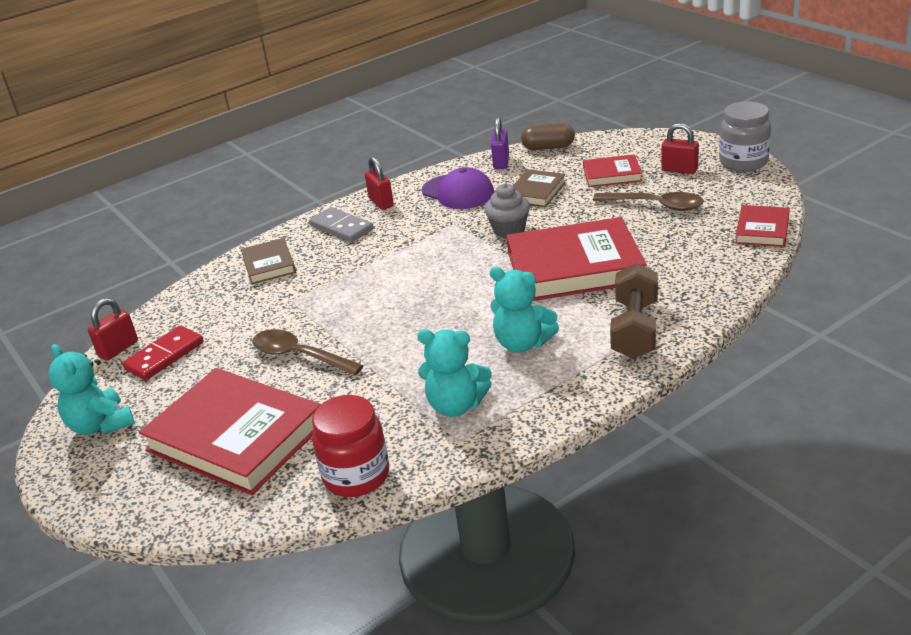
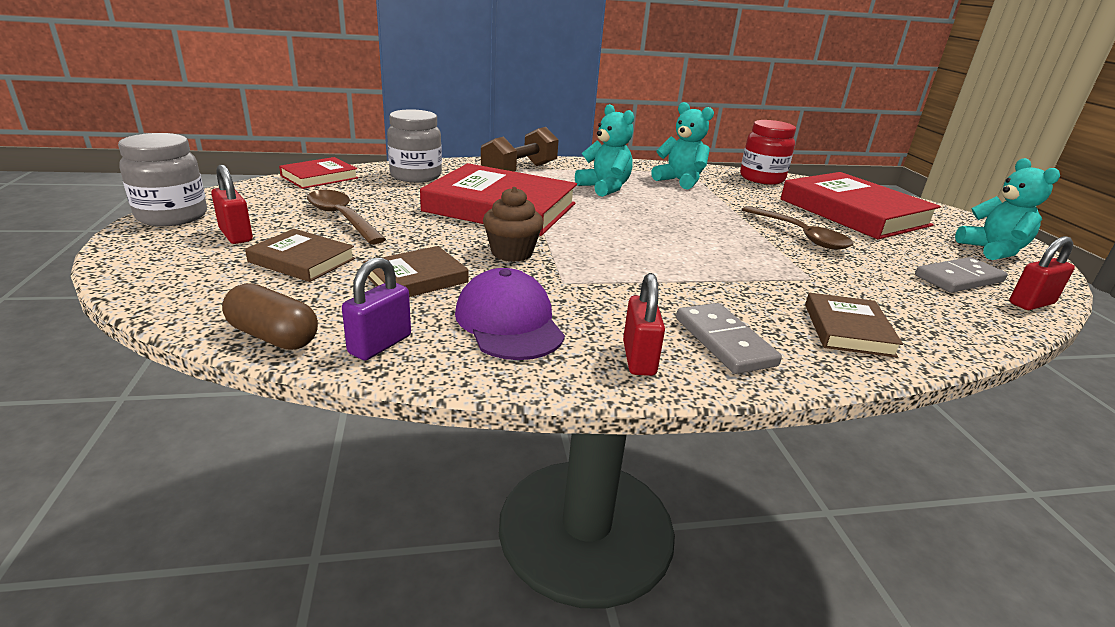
camera: 160 degrees left, 5 degrees down
red domino [122,325,204,380] -> grey domino [915,257,1008,293]
grey cupcake [484,183,530,238] -> brown cupcake [483,187,543,262]
red book [583,154,642,187] -> brown book [245,229,355,282]
none -> grey jar [387,109,442,183]

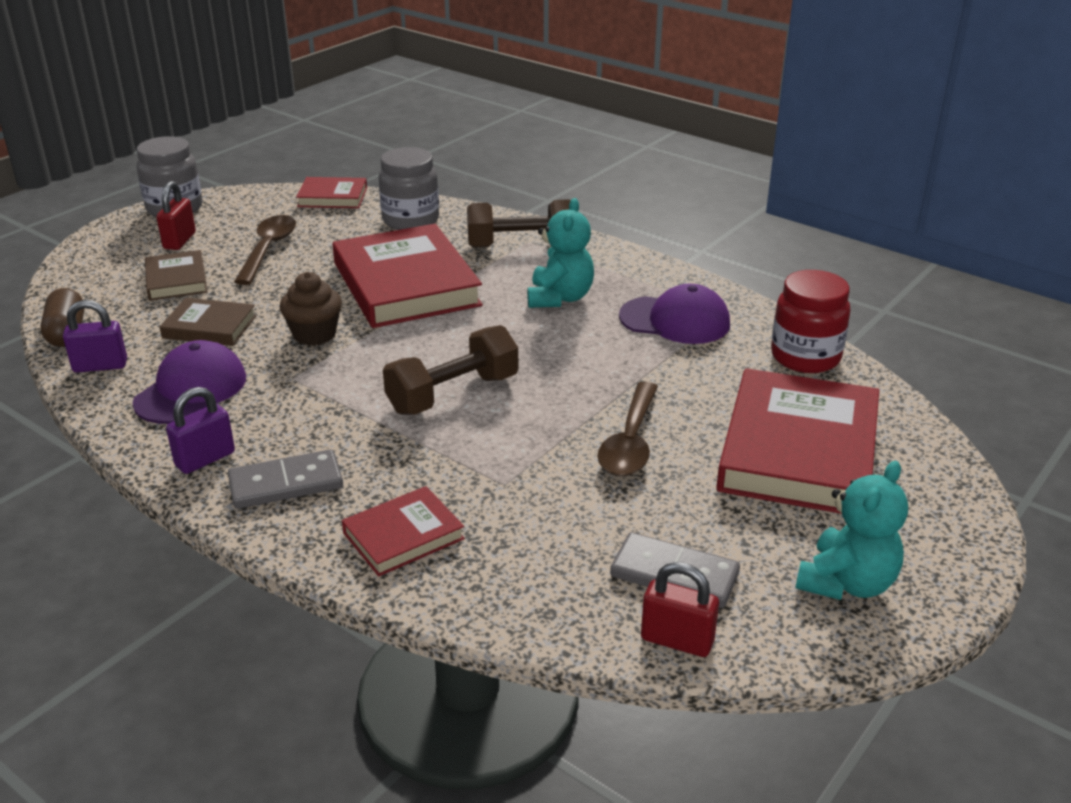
camera: 50 degrees right, 5 degrees up
red padlock [623,273,665,376] -> purple padlock [166,387,235,474]
turquoise teddy bear [651,102,714,190] -> purple cap [619,284,730,344]
grey domino [676,303,782,374] -> grey domino turned 45 degrees clockwise [228,449,343,509]
brown book [805,293,903,358] -> red book [342,486,465,576]
none -> brown dumbbell [383,325,518,415]

